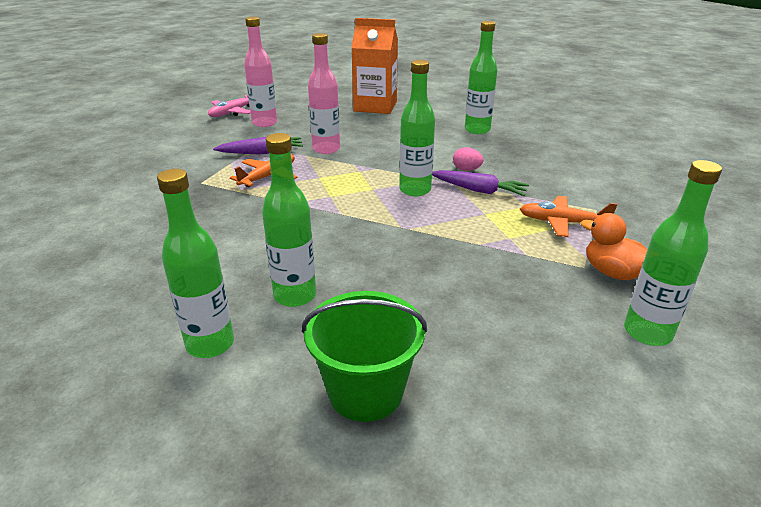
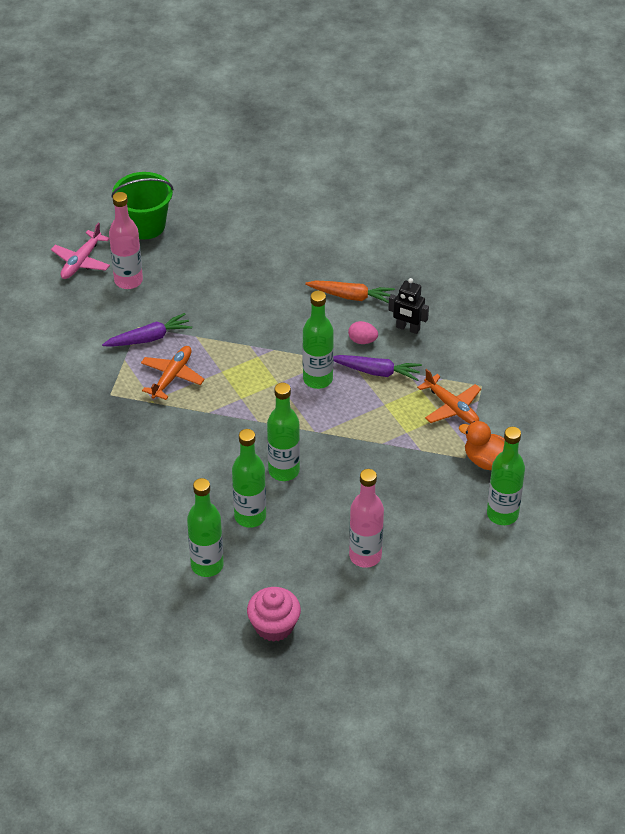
camera: 10 degrees left, 15 degrees up
green bucket [302,291,427,422] -> green bucket moved to [111,172,174,239]
pink bottle [308,33,340,154] -> pink bottle moved to [349,469,384,568]
orange carton [351,18,398,114] -> none
green bottle [465,21,497,134] -> green bottle moved to [267,383,300,481]
orange plane [520,196,618,237] -> orange plane turned 135 degrees counterclockwise [417,369,481,424]
none -> pink cupcake [247,587,301,642]
none -> orange carrot [305,281,395,303]
none -> black robot [388,278,429,334]

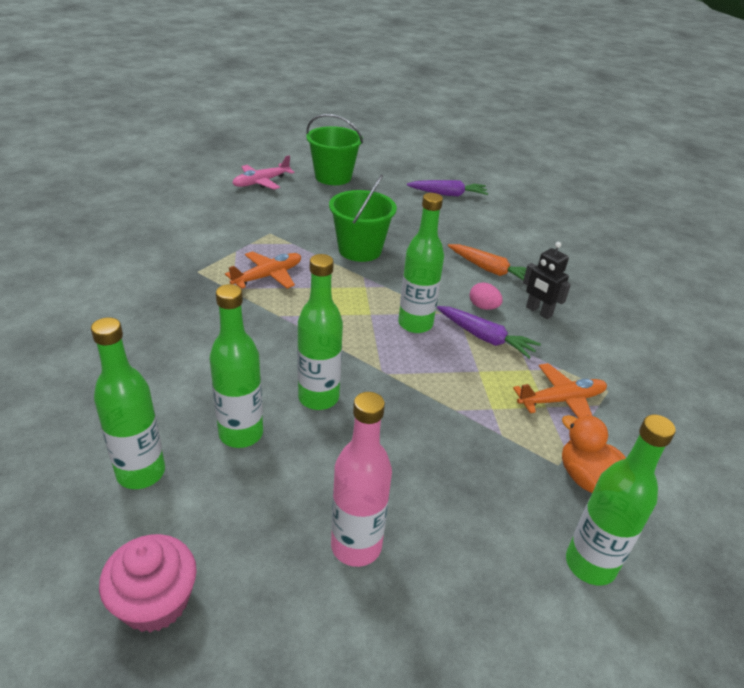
camera: 20 degrees right, 10 degrees down
purple carrot [102,313,192,346] -> purple carrot moved to [407,180,488,197]
pink bottle [109,192,143,289] -> none
orange plane [417,369,481,424] -> orange plane turned 90 degrees counterclockwise [513,363,607,418]
none -> green bucket [329,174,397,262]

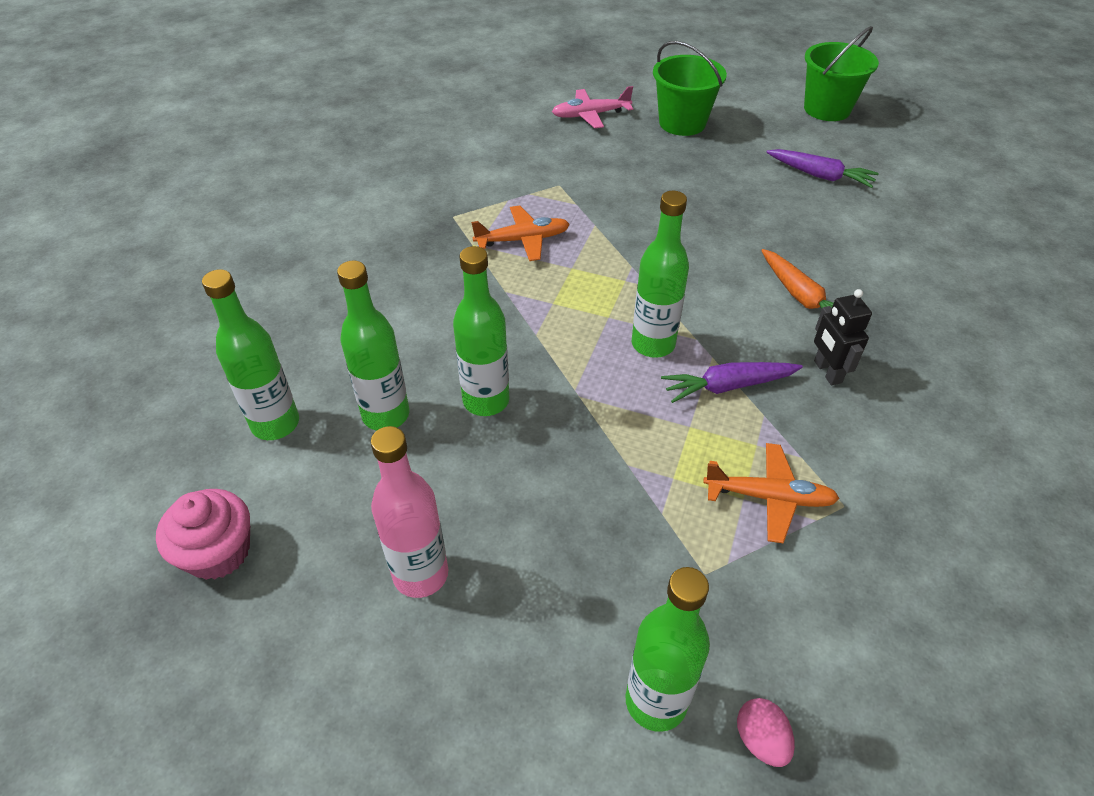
camera: 30 degrees right, 10 degrees up
green bucket [329,174,397,262] -> green bucket moved to [804,26,879,121]
purple carrot [437,306,541,359] -> purple carrot turned 105 degrees clockwise [661,362,803,403]
pink egg [470,283,503,310] -> pink egg moved to [737,698,795,767]
orange duck [562,415,626,493] -> none

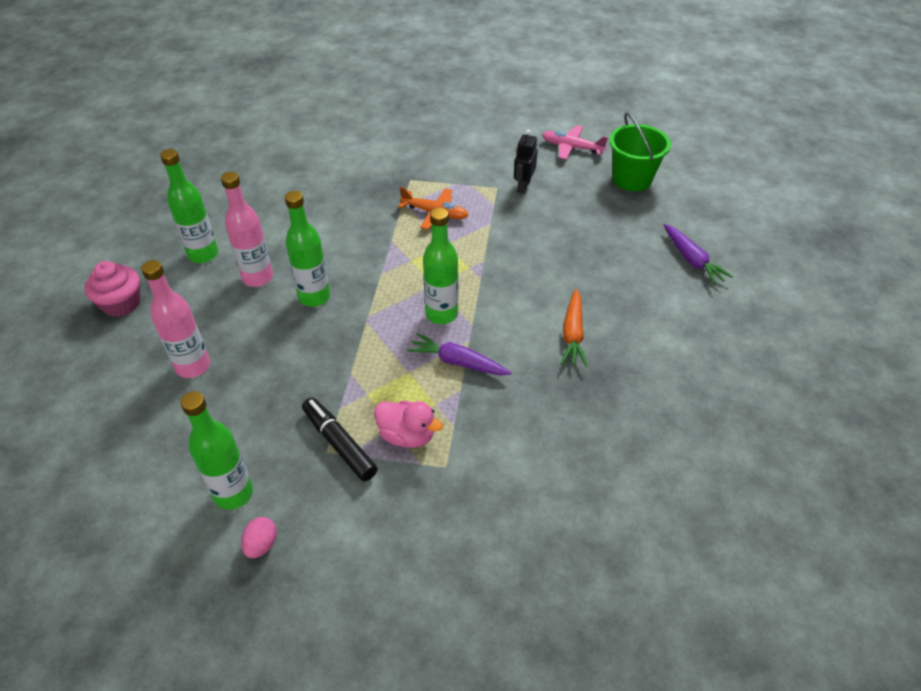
camera: 35 degrees right, 0 degrees up
green bottle [337,260,409,431] -> pink bottle [221,172,273,287]
orange plane [703,443,840,543] -> pink duck [374,401,443,448]
green bucket [804,26,879,121] -> none
black robot [814,289,872,385] -> black robot moved to [514,129,538,194]
none -> black marker [302,398,378,481]

